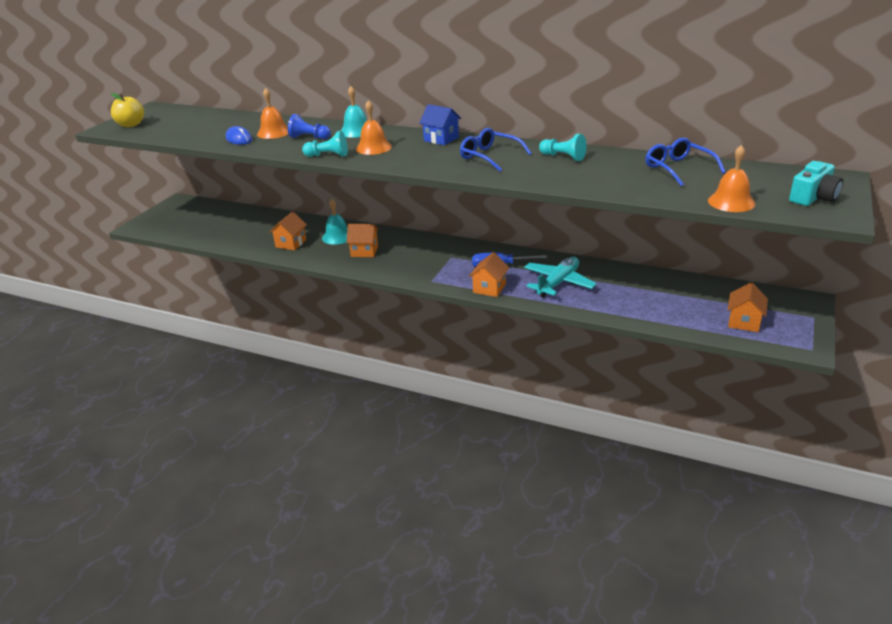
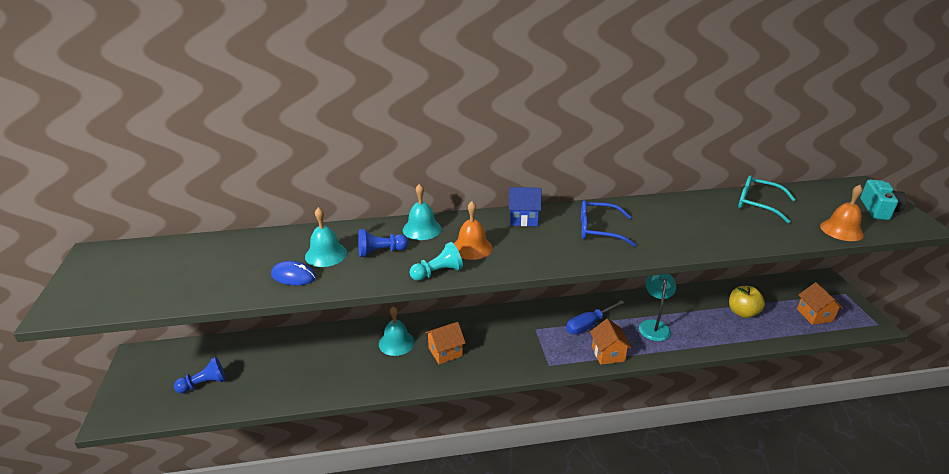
camera: 35 degrees left, 0 degrees up
yellow apple [111,93,144,127] -> yellow apple moved to [729,286,765,318]
orange bell [257,88,288,139] -> turquoise bell [305,207,347,267]
orange house [269,211,307,250] -> none
turquoise plane [524,257,597,298] -> turquoise lamp [639,274,676,341]
turquoise pawn [539,134,586,161] -> none
blue glasses [645,138,726,186] -> turquoise glasses [738,175,796,223]
none -> blue pawn [174,357,226,393]

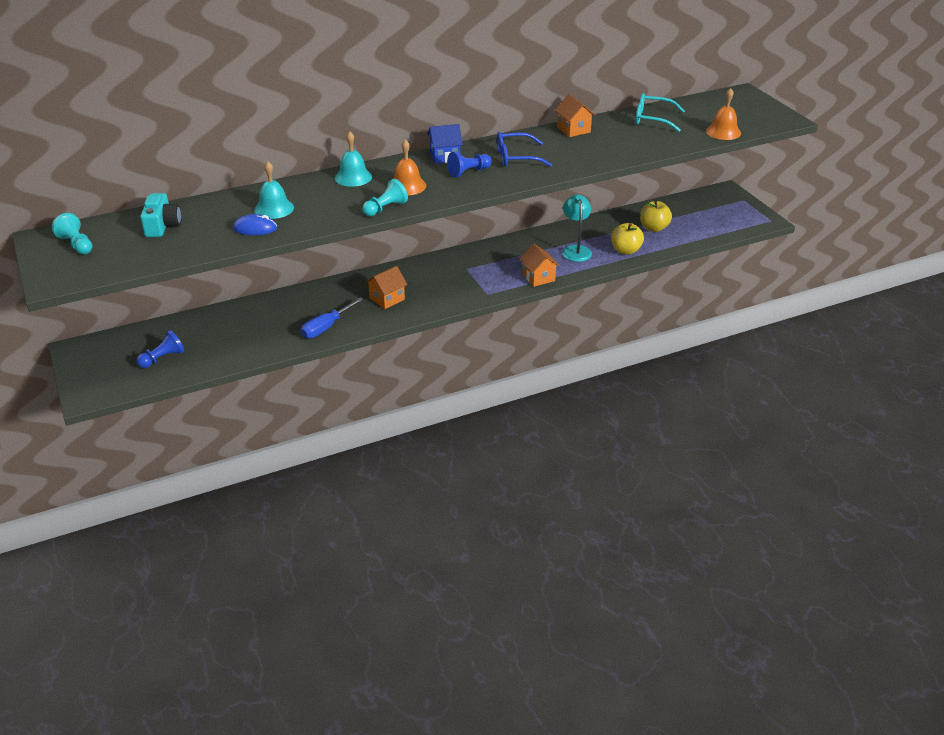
camera: 15 degrees left, 5 degrees up
blue pawn [358,229,408,257] -> blue pawn moved to [447,152,492,178]
turquoise bell [379,306,415,356] -> none
blue screwdriver [566,300,625,334] -> blue screwdriver moved to [301,298,364,338]
orange house [797,282,843,325] -> orange house moved to [555,94,595,137]
turquoise camera [860,180,907,220] -> turquoise camera moved to [140,193,181,237]
none -> turquoise pawn [52,213,92,254]
none -> yellow apple [611,223,644,255]

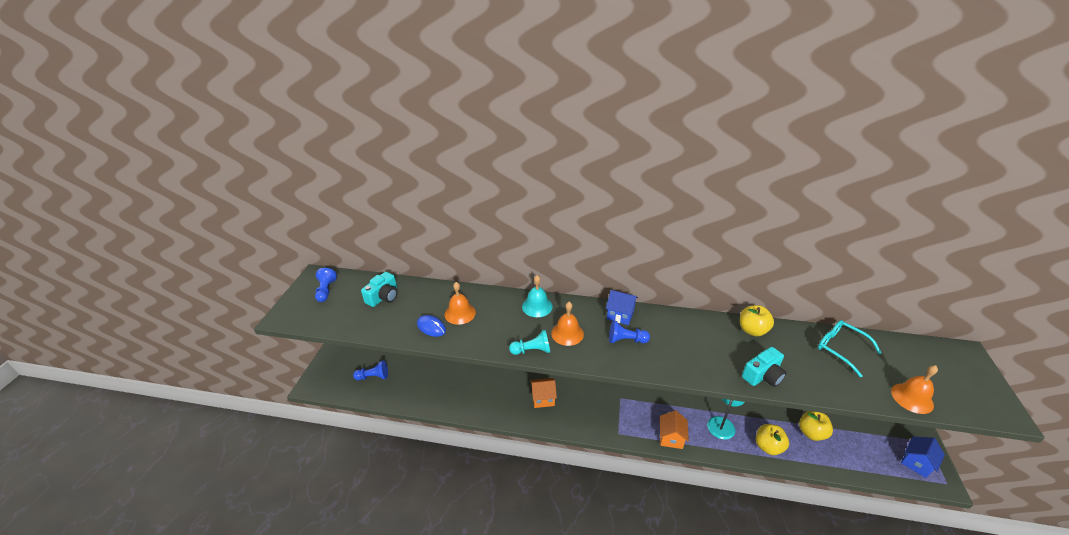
camera: 35 degrees right, 0 degrees up
turquoise pawn [52,213,92,254] -> blue pawn [315,268,337,302]
turquoise bell [254,161,294,219] -> orange bell [445,282,476,325]
blue screwdriver [301,298,364,338] -> none
blue glasses [497,132,552,167] -> none
orange house [555,94,595,137] -> yellow apple [740,305,774,336]
none -> turquoise camera [742,347,786,387]
none -> blue house [901,437,945,478]

